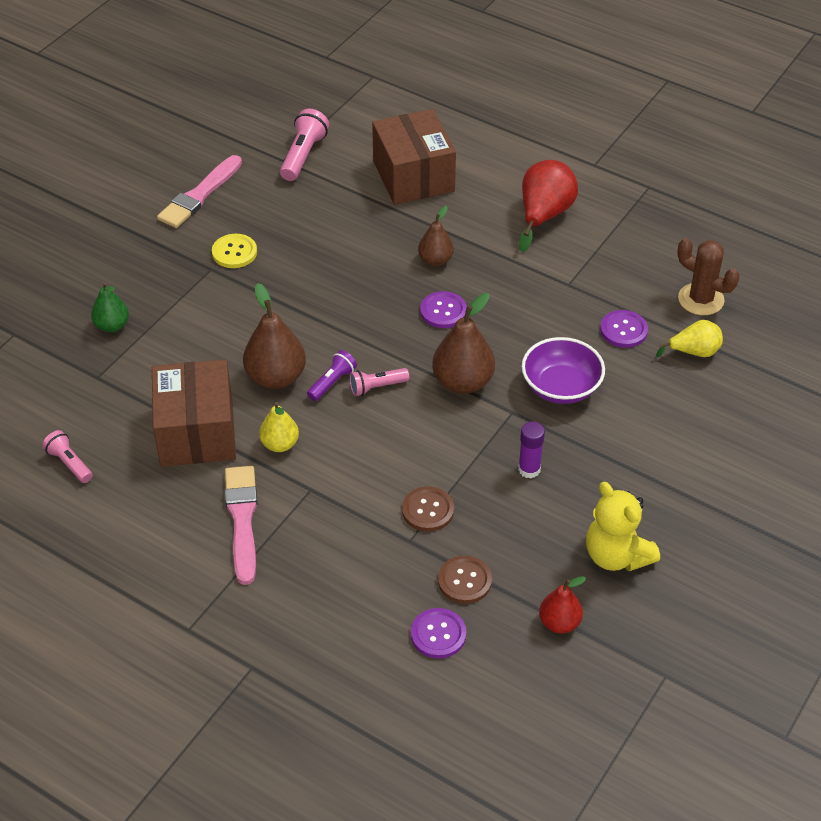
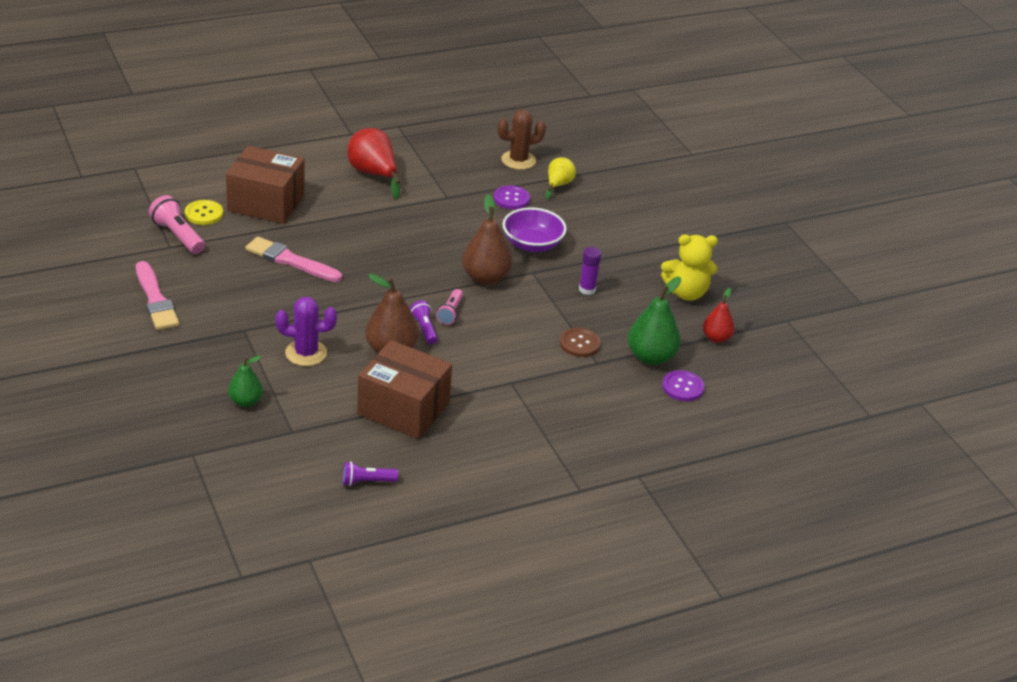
camera: 60 degrees left, 10 degrees down
pink flashlight [42,430,93,483] -> purple flashlight [342,462,398,486]
yellow button [212,234,257,268] -> yellow button moved to [185,200,223,225]
pink brush [225,466,258,585] -> pink brush moved to [245,237,342,282]
yellow pear [259,402,299,452] -> none
brown pear [418,206,454,266] -> none
purple button [420,291,467,328] -> none
brown button [438,556,492,604] -> green pear [628,277,681,365]
none -> purple cactus [275,297,337,366]

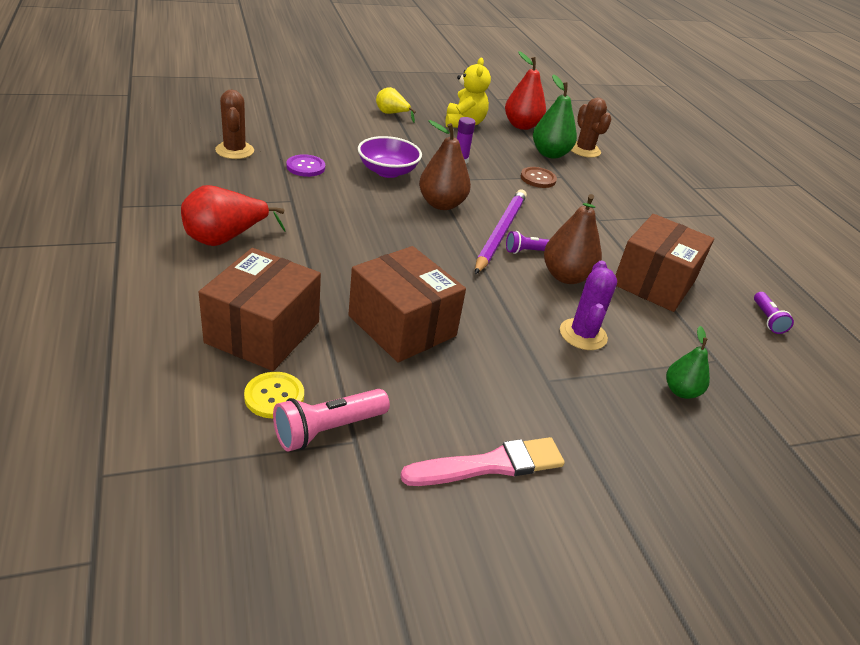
camera: 85 degrees left, 0 degrees up
pink brush [245,237,342,282] -> brown box [348,246,466,363]
pink flashlight [436,289,463,325] -> purple pencil [475,190,527,274]
yellow pear [545,157,576,199] -> yellow pear moved to [376,87,416,123]
purple button [662,370,704,401] -> brown cactus [571,98,612,158]
red pear [703,288,735,343] -> red pear [505,51,546,130], size x1.63

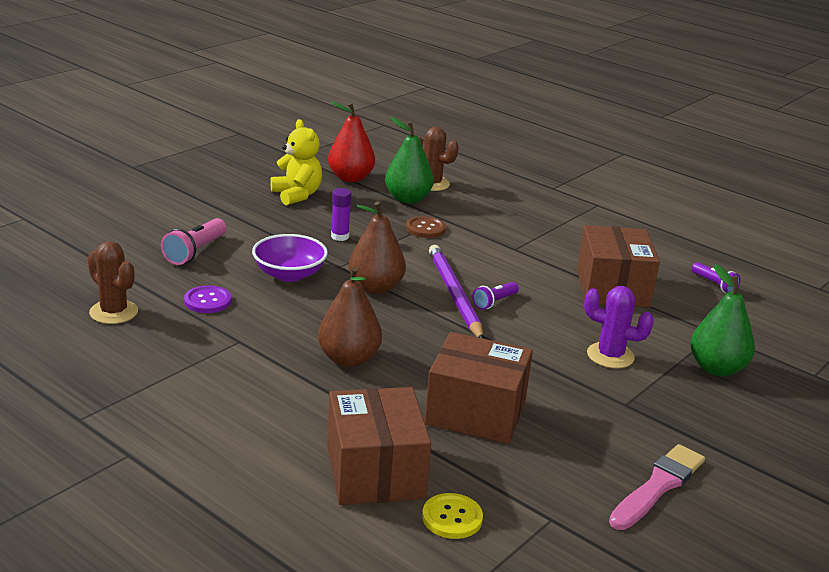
camera: 30 degrees left, 10 degrees down
red pear [181,185,286,246] -> none
pink flashlight [273,389,390,452] -> pink flashlight moved to [161,218,227,265]
yellow pear [376,87,416,123] -> none
brown pear [544,194,602,284] -> brown pear moved to [318,266,382,367]
purple cactus [560,261,617,350] -> purple cactus turned 45 degrees counterclockwise [584,286,654,369]
green pear [666,326,710,399] -> green pear [691,264,755,376], size x1.63

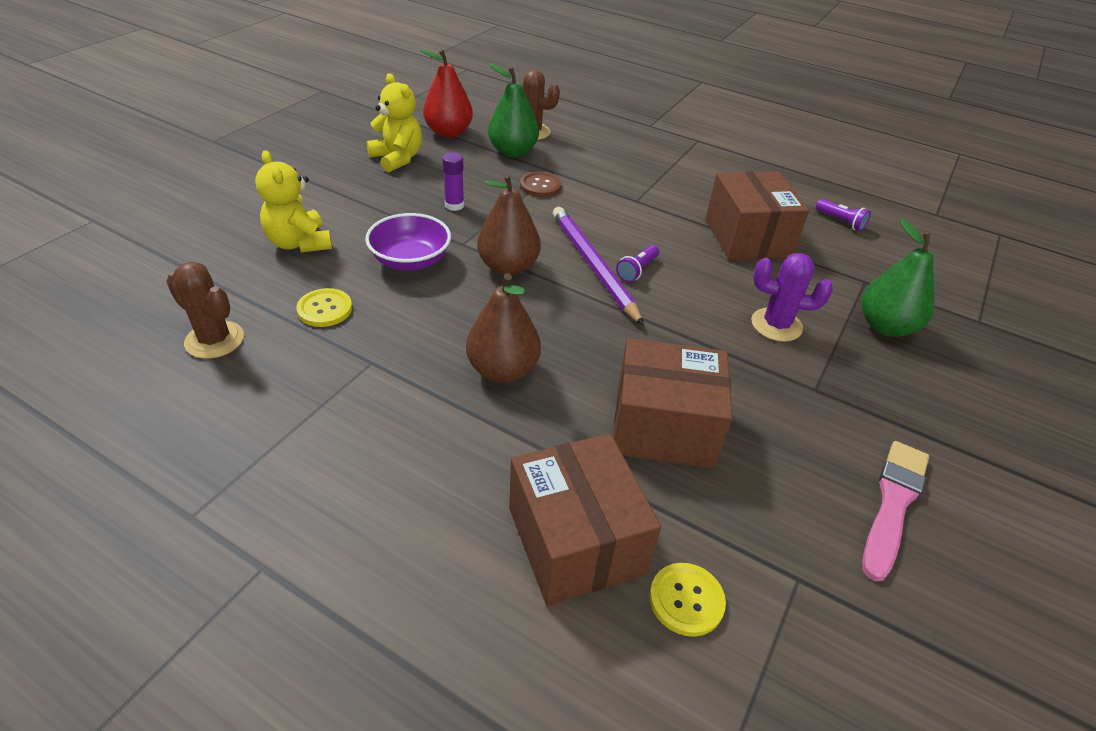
camera: 10 degrees left, 15 degrees up
pink flashlight [161,218,227,265] -> yellow teddy bear [255,151,332,253]
purple button [184,285,231,313] -> yellow button [296,288,352,327]

